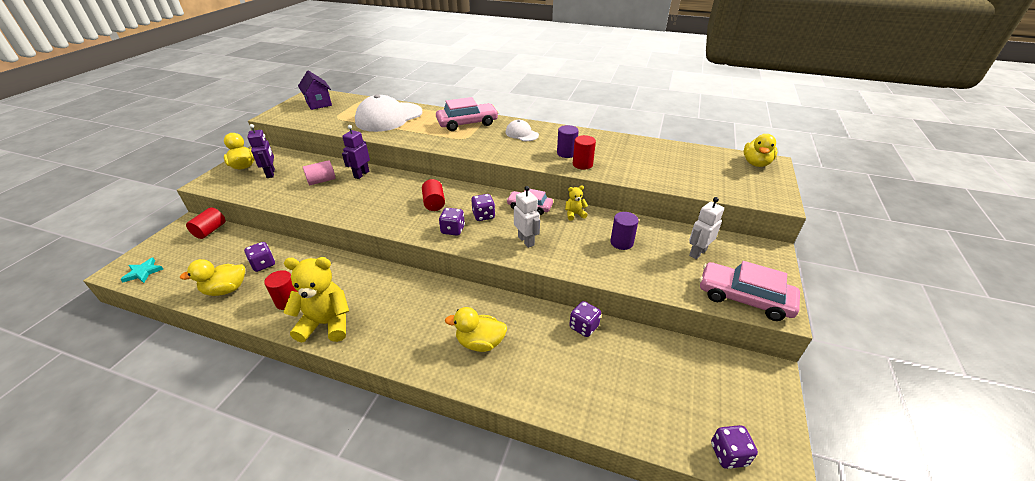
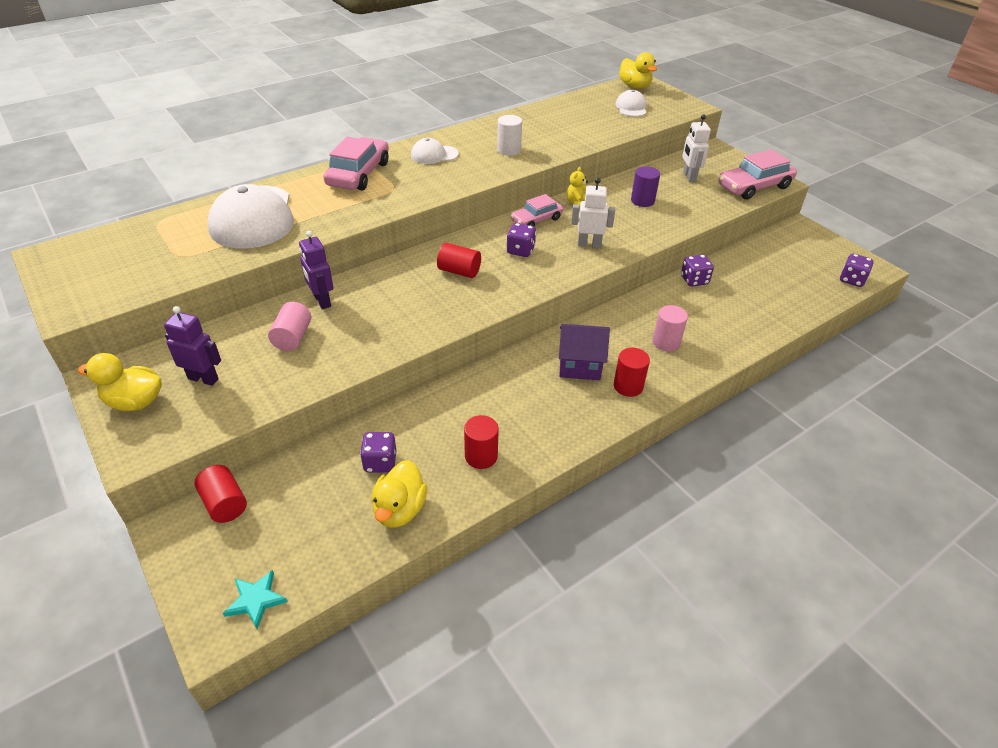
camera: 55 degrees left, 5 degrees up
yellow teddy bear [283,257,349,343] -> none
purple house [298,70,332,110] -> purple house moved to [559,324,610,380]
purple dice [439,208,465,236] -> none
yellow duck [445,307,507,352] -> pink cylinder [653,305,688,351]
purple cylinder [557,125,579,158] -> white cylinder [497,115,522,156]
red cylinder [573,135,596,170] -> red cylinder moved to [614,348,650,397]
none -> white cap [615,90,646,117]

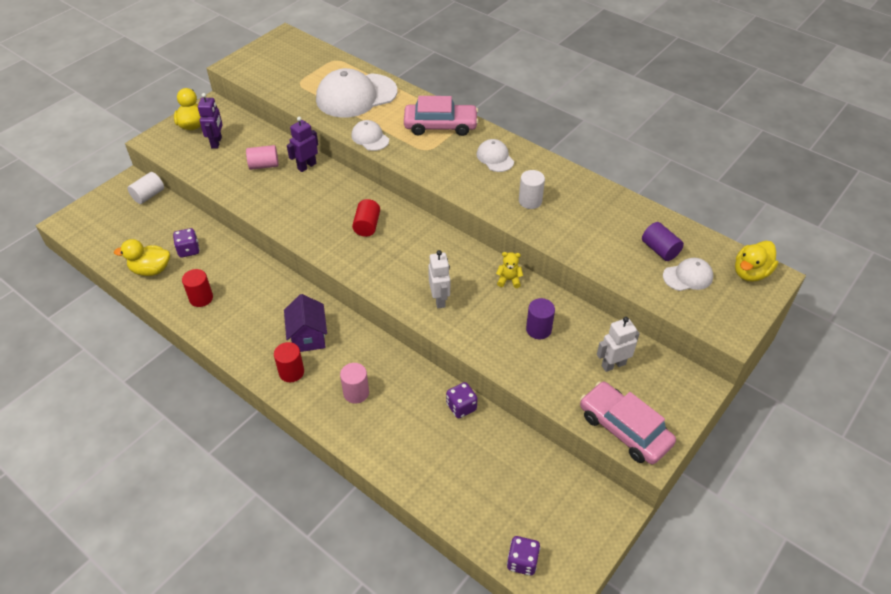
camera: 75 degrees right, 5 degrees up
red cylinder [194,465,247,523] -> white cylinder [128,172,164,204]
turquoise star [223,570,288,629] -> none
purple dice [507,223,536,257] -> none
pink car [511,194,563,226] -> none
none -> white cap [351,120,389,151]
none -> purple cylinder [642,222,684,261]

